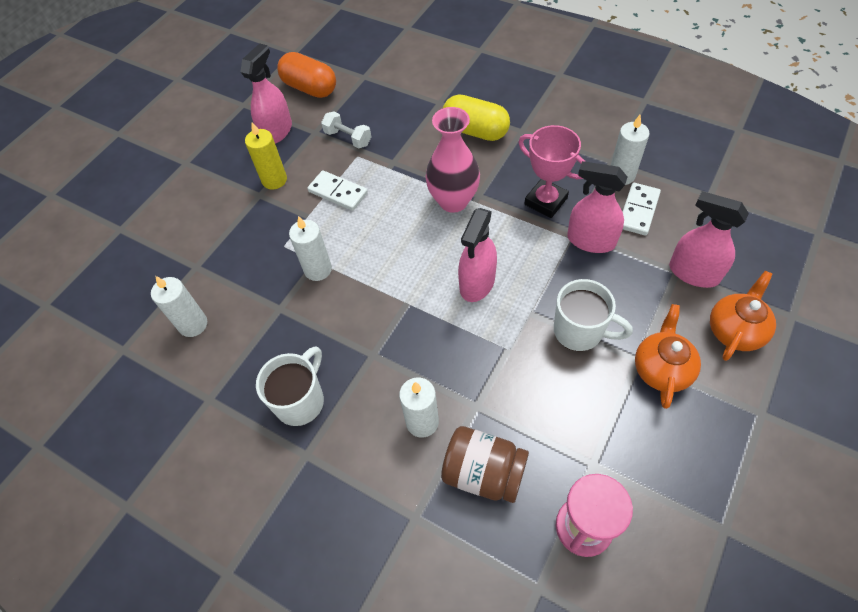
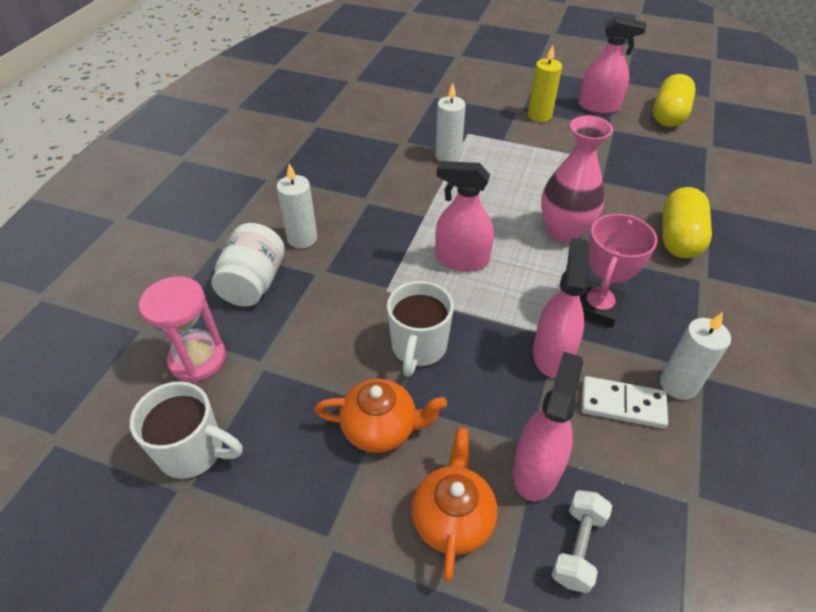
camera: 75 degrees right, 10 degrees down
white candle [151,276,207,337] -> none
white mug [256,346,324,426] -> white mug moved to [130,381,243,479]
orange capsule [277,52,336,98] -> yellow capsule [653,74,696,127]
white domino [307,170,368,211] -> none
white dumbbell [321,112,371,148] -> white dumbbell moved to [552,490,612,593]
brown jar [441,426,529,503] -> white jar [212,223,285,306]
orange teapot [710,271,776,361] -> orange teapot turned 105 degrees counterclockwise [411,427,498,582]

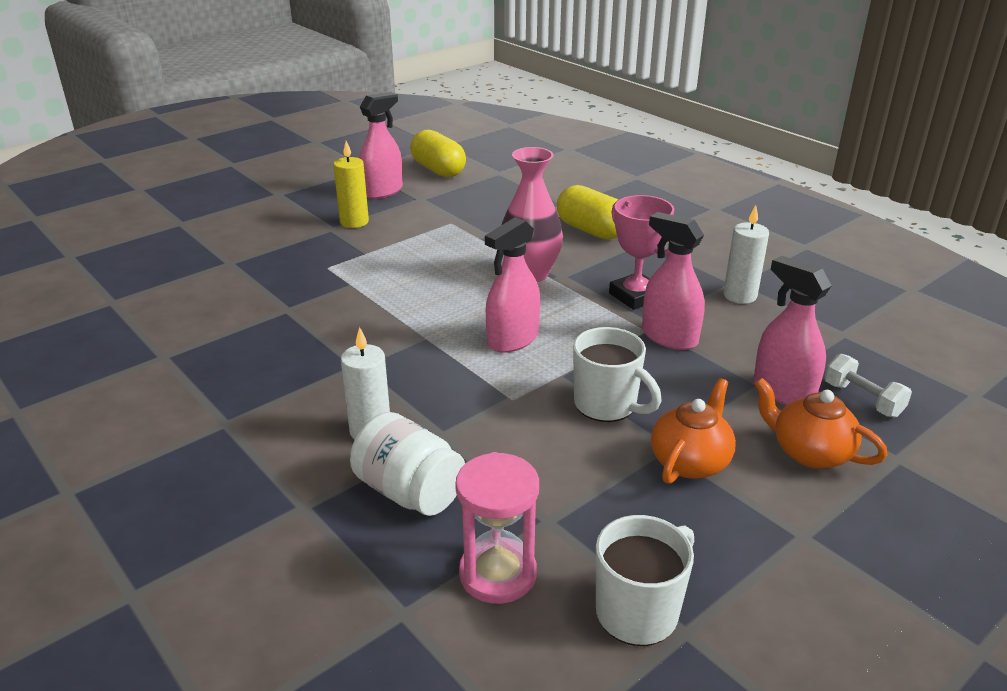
camera: 60 degrees left, 15 degrees down
white candle [435,83,466,162] -> none
white domino [581,376,668,429] -> none

